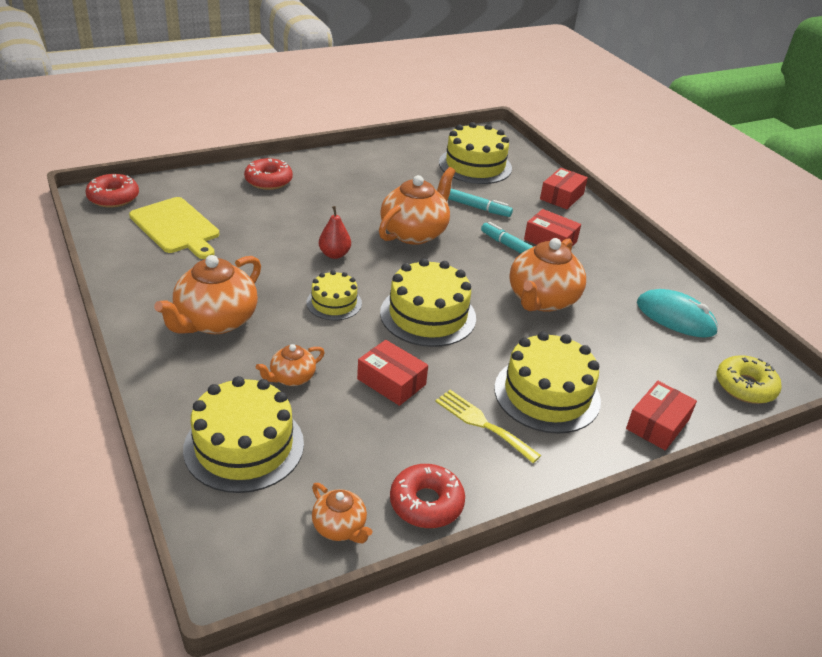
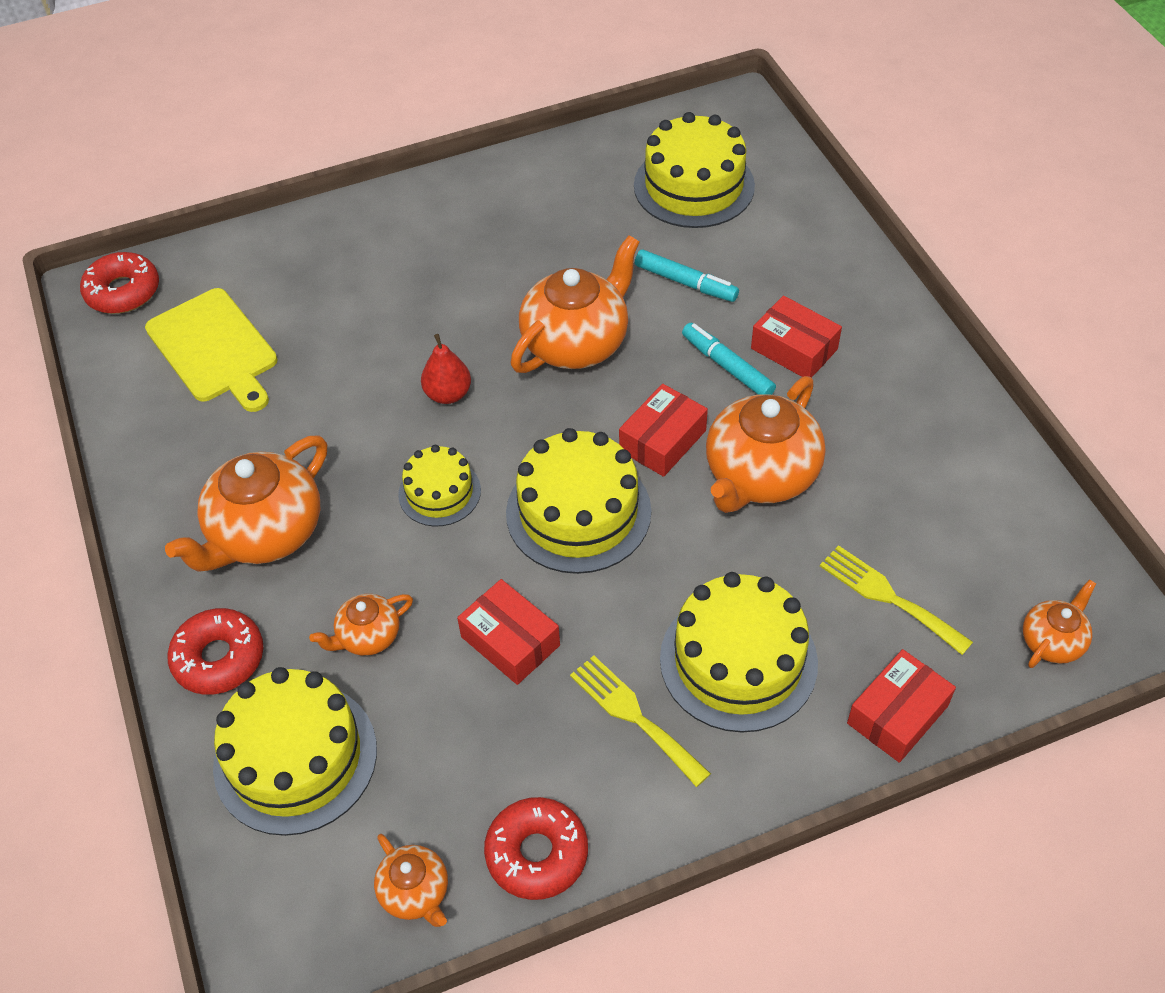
camera: 10 degrees right, 15 degrees up
red donut [244,158,293,190] -> red donut moved to [167,608,263,695]
red box [540,168,588,209] -> red box moved to [619,384,708,477]
turquoise mouse [637,289,718,338] -> none
yellow donut [717,355,782,404] -> orange teapot [1023,579,1096,668]
none -> yellow fork [820,545,973,655]

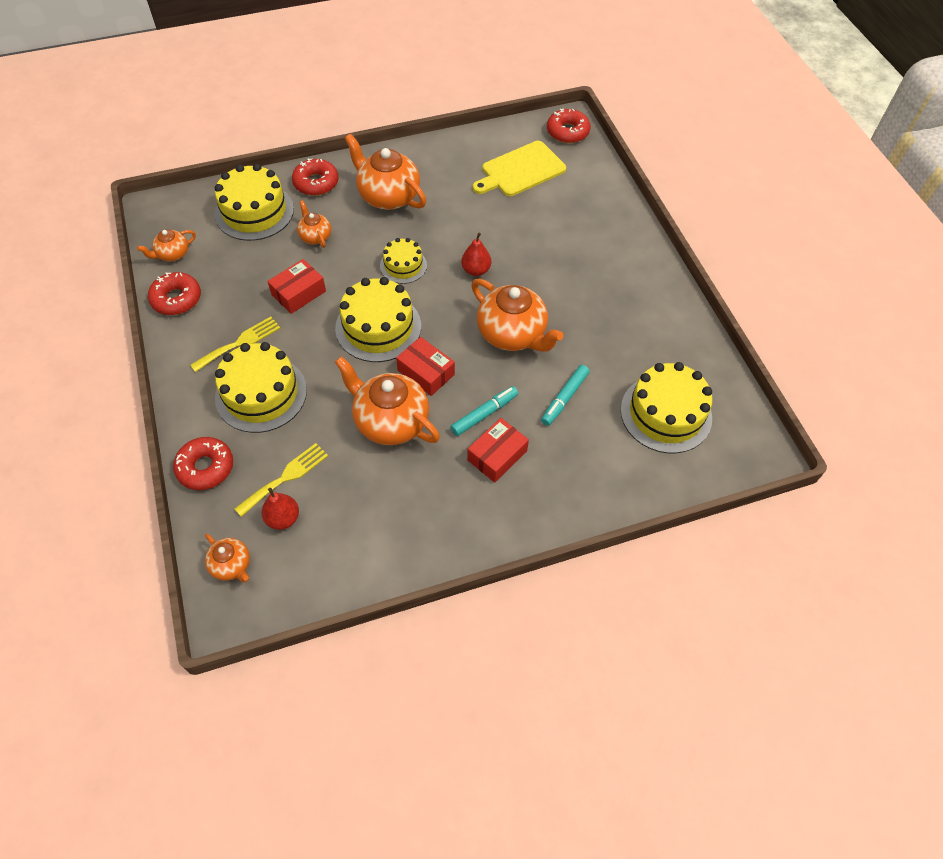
camera: 90 degrees right, 5 degrees up
red box [847,649,956,763] -> red donut [173,437,233,490]
none -> red pear [262,488,299,530]

